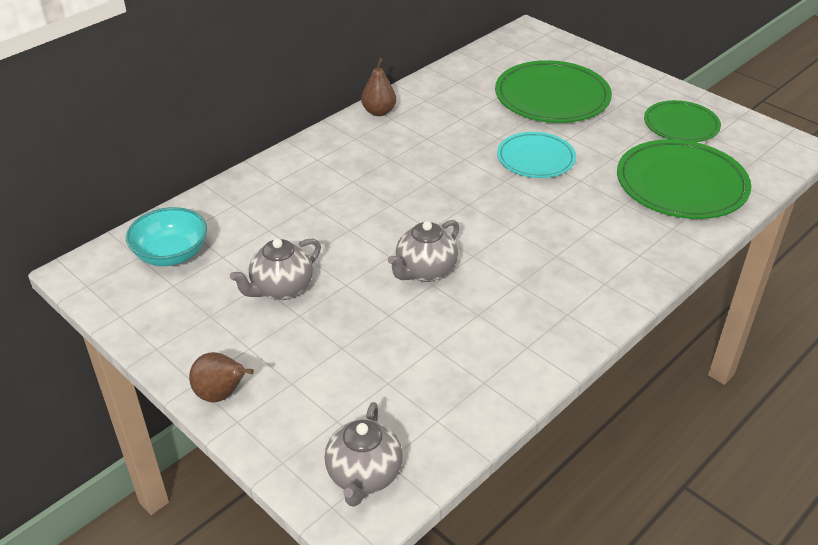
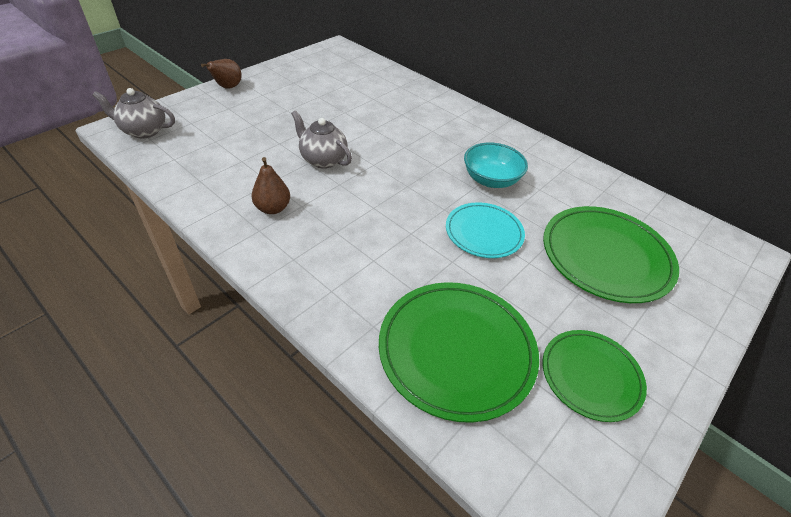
camera: 85 degrees right, 5 degrees up
turquoise bowl [126,207,207,266] -> turquoise bowl moved to [464,142,528,188]
grey teapot [230,239,321,300] -> none
brown pear [361,58,396,116] -> brown pear moved to [251,157,290,214]

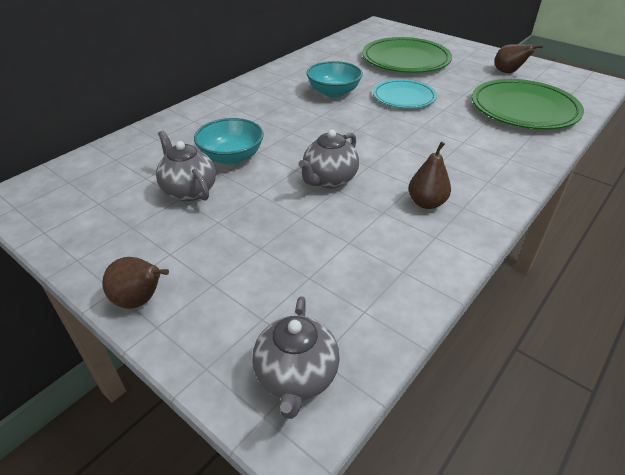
camera: 90 degrees left, 5 degrees down
green plate [543,330,647,422] -> brown pear [494,44,543,73]
none -> grey teapot [156,131,216,201]
none -> turquoise bowl [194,118,264,165]

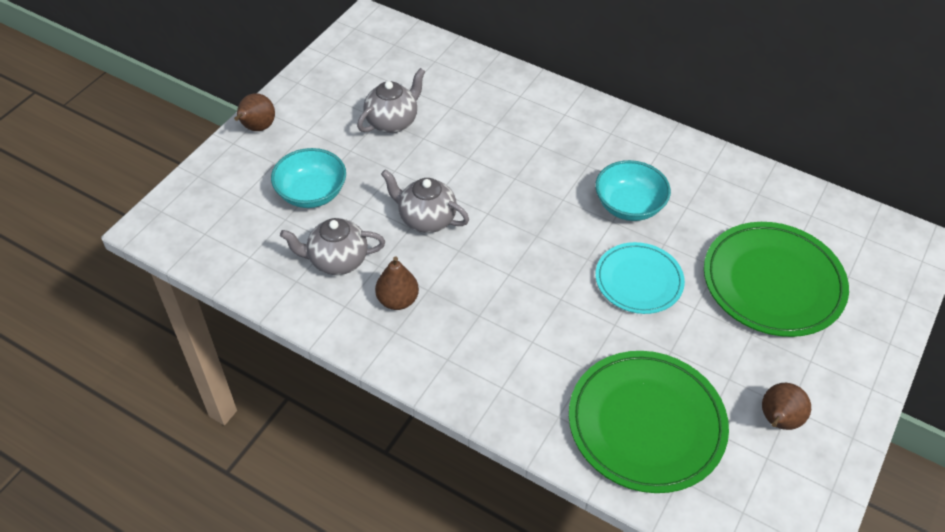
camera: 80 degrees right, 10 degrees up
turquoise bowl [194,118,264,165] -> turquoise bowl moved to [271,148,346,208]
grey teapot [252,296,340,419] -> grey teapot moved to [280,218,385,275]

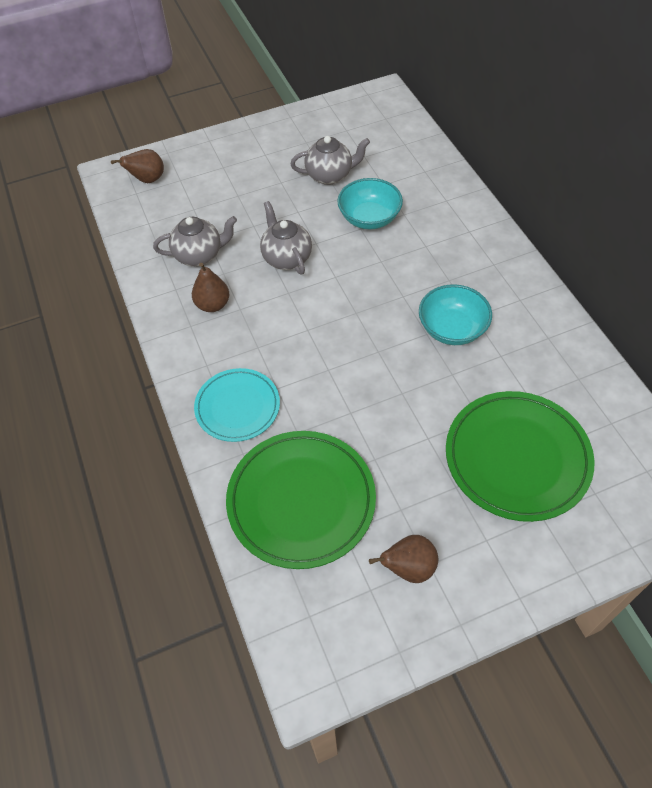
camera: 40 degrees right, 5 degrees up
brown pear [234,93,275,131] -> brown pear moved to [111,149,164,183]
turquoise bowl [271,148,346,208] -> turquoise bowl moved to [337,178,403,229]
grey teapot [280,218,385,275] -> grey teapot turned 135 degrees clockwise [153,216,237,266]
turquoise plate [595,242,685,314] -> turquoise plate moved to [194,368,280,442]

